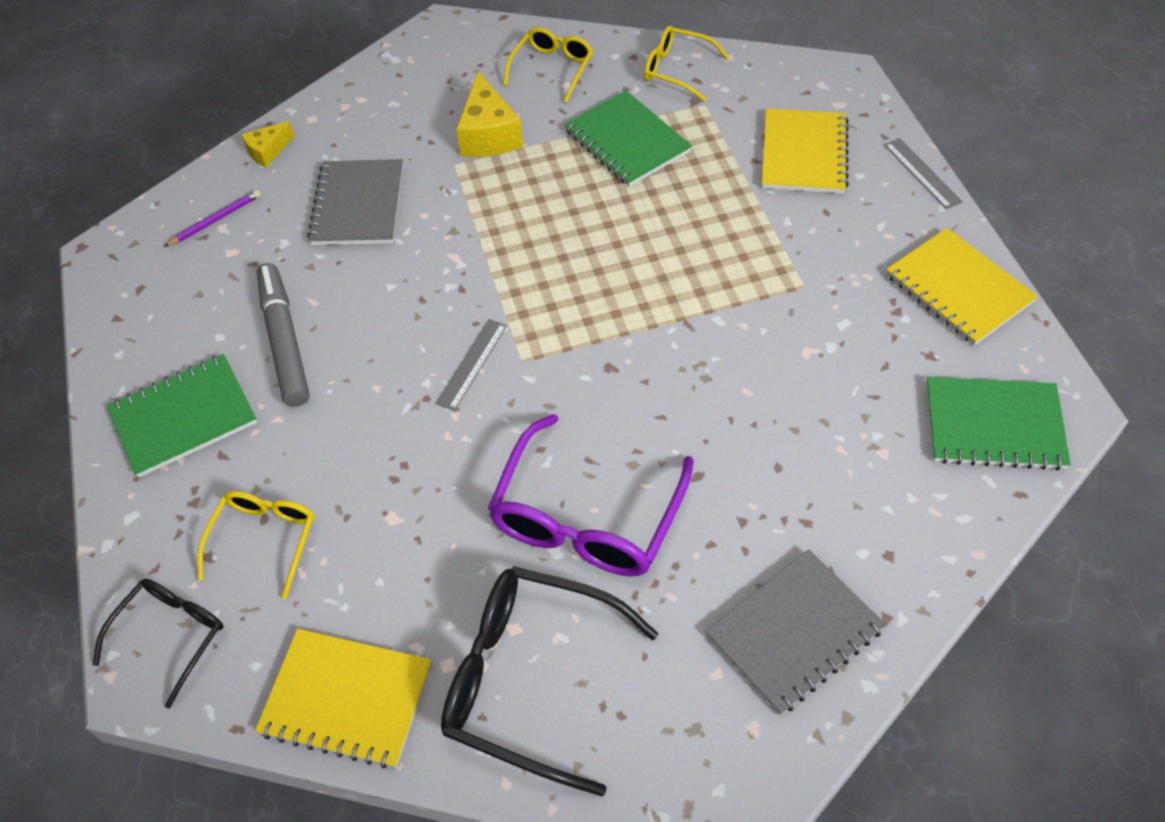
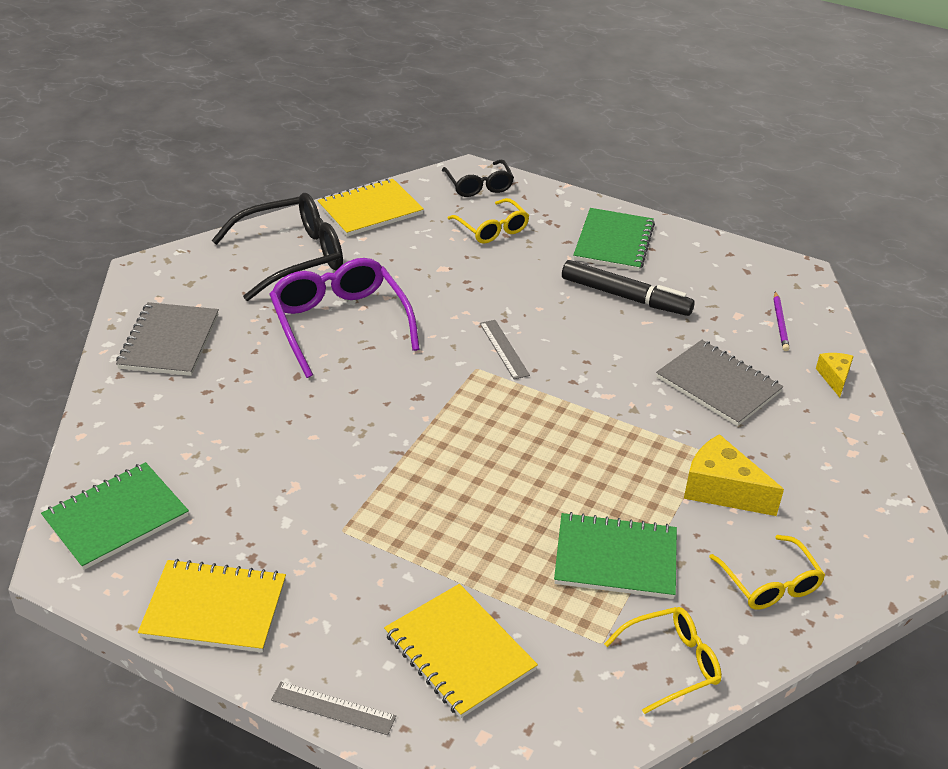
camera: 130 degrees right, 15 degrees down
grey marker [256,263,310,407] -> black marker [562,260,695,316]

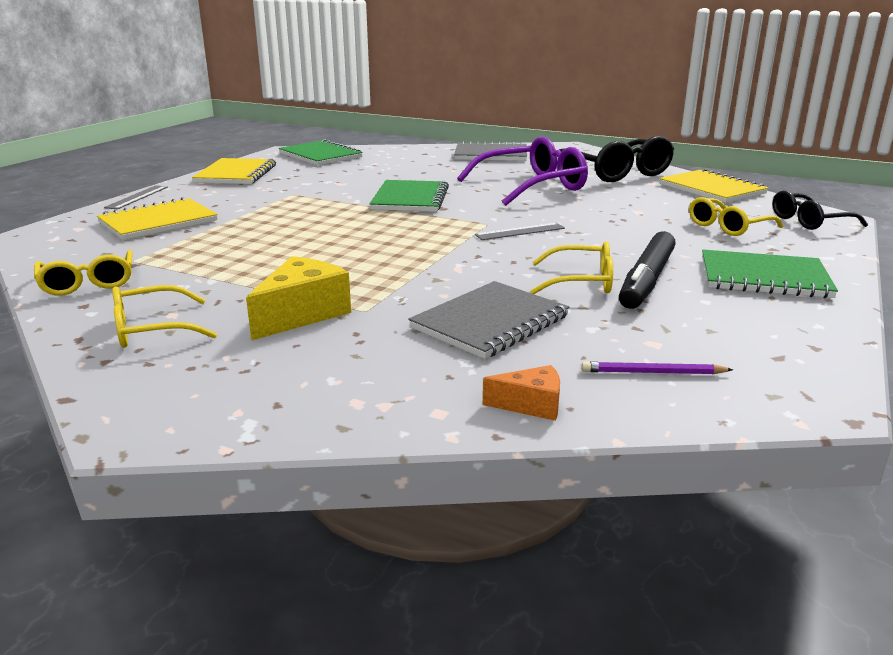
camera: 90 degrees right, 15 degrees down
green notebook [554,512,677,599] -> green notebook moved to [369,180,449,212]
yellow cheese [816,353,853,397] -> orange cheese [483,365,560,421]
none -> yellow glasses [531,241,613,294]

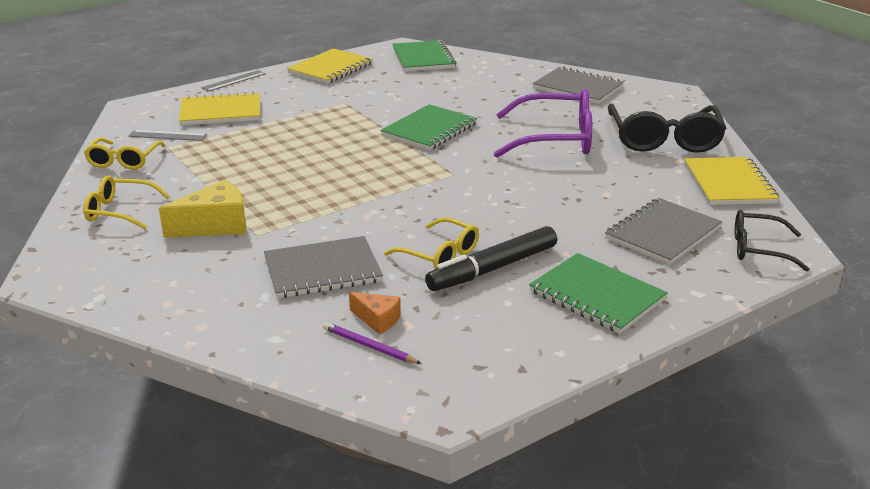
camera: 30 degrees right, 5 degrees up
grey ruler [475,223,565,240] -> grey ruler moved to [128,130,207,141]
orange cheese [483,365,560,421] -> orange cheese moved to [349,292,401,334]
yellow glasses [689,197,783,236] -> grey notebook [605,198,722,265]

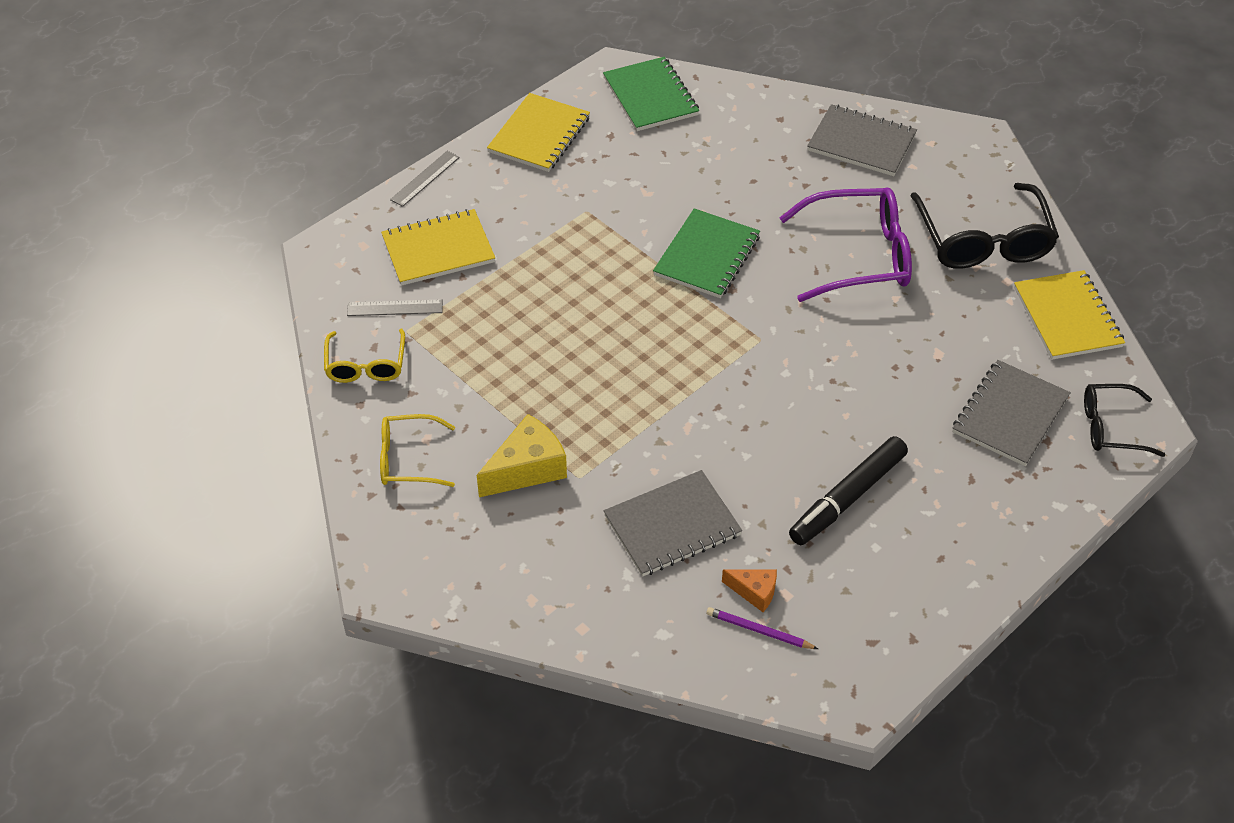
camera: 10 degrees left, 20 degrees up
yellow glasses [384,217,479,269] -> none
green notebook [529,253,668,334] -> none

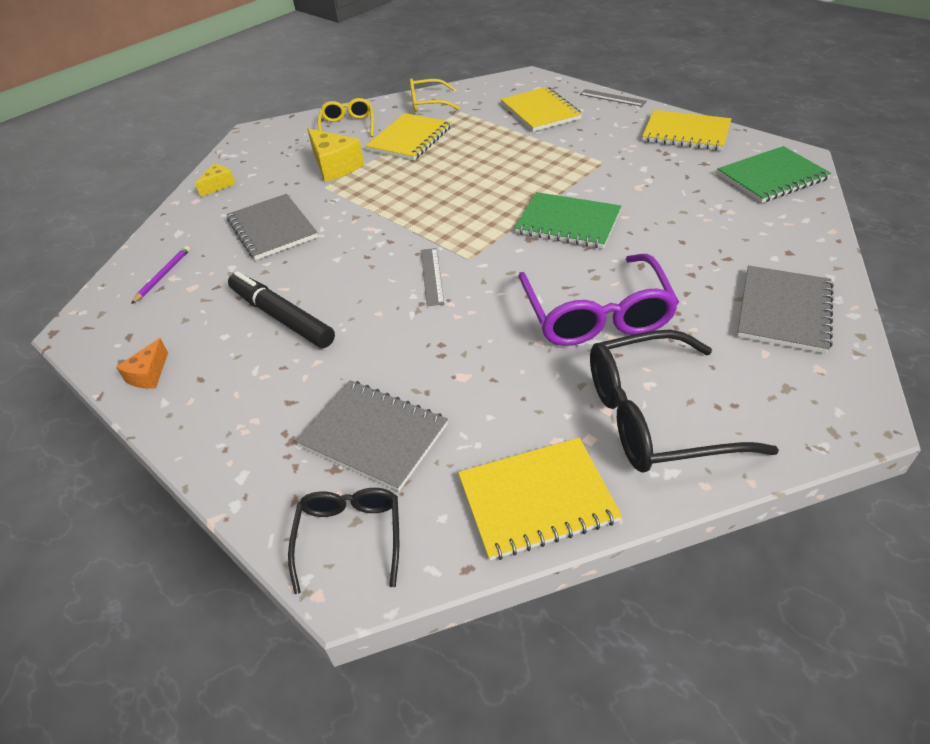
camera: 90 degrees right, 5 degrees down
grey ruler [347,299,443,316] -> grey ruler moved to [421,248,444,306]
orange cheese [722,569,777,612] -> orange cheese moved to [116,338,168,389]
none -> yellow cheese [195,164,235,197]
none -> yellow notebook [365,113,451,160]

